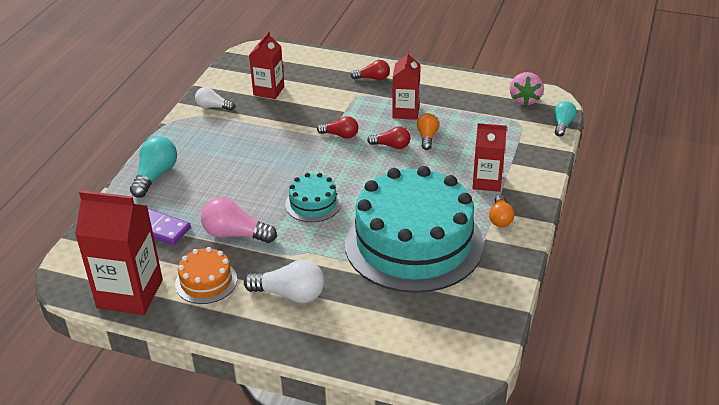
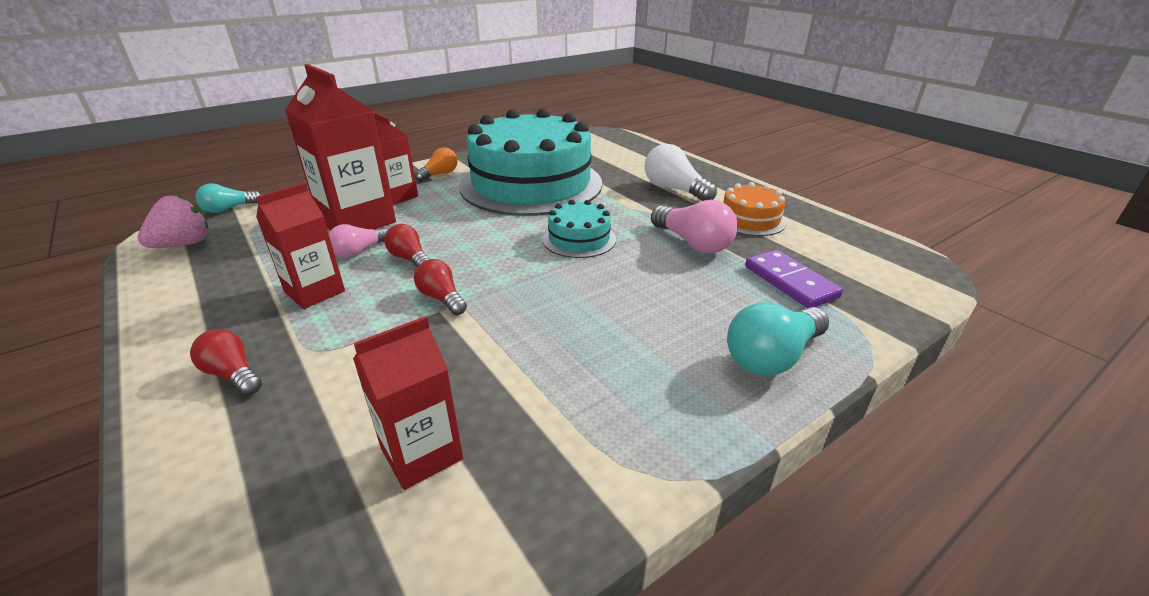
camera: 145 degrees left, 5 degrees down
red carton [75,190,163,315] -> red carton moved to [285,64,396,231]
white light bulb [195,87,235,111] -> none
orange light bulb [417,113,439,150] -> pink light bulb [329,224,388,258]

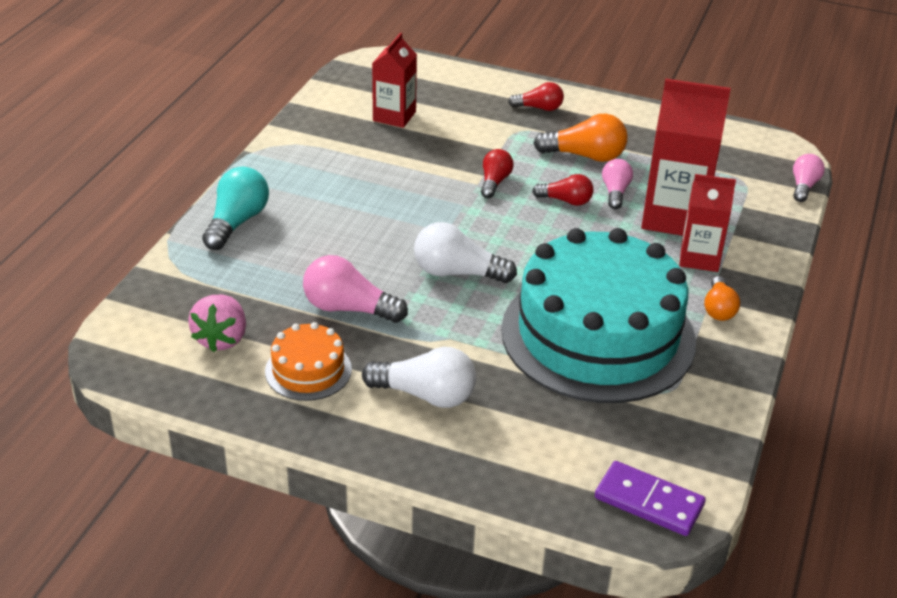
camera: 145 degrees right, 5 degrees up
pink strawberry [138,195,208,248] -> pink strawberry moved to [188,295,246,352]
turquoise light bulb [196,183,261,213] -> pink light bulb [793,154,825,202]
red carton [256,183,345,309] -> orange light bulb [533,114,627,162]
red light bulb [414,259,467,315] -> red light bulb turned 90 degrees counterclockwise [481,149,514,198]
turquoise cake [542,200,616,258] -> white light bulb [414,222,517,283]
purple domino [745,250,843,308] -> purple domino moved to [595,461,706,536]

